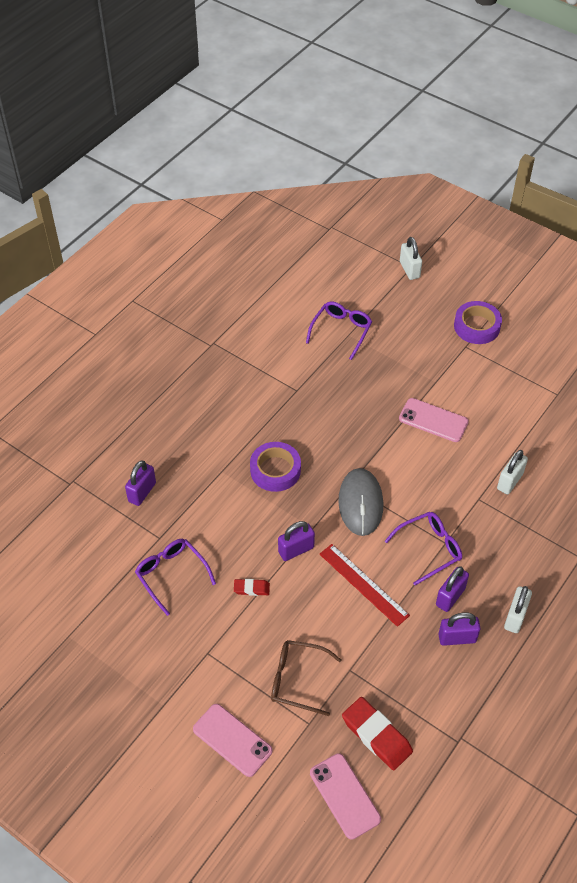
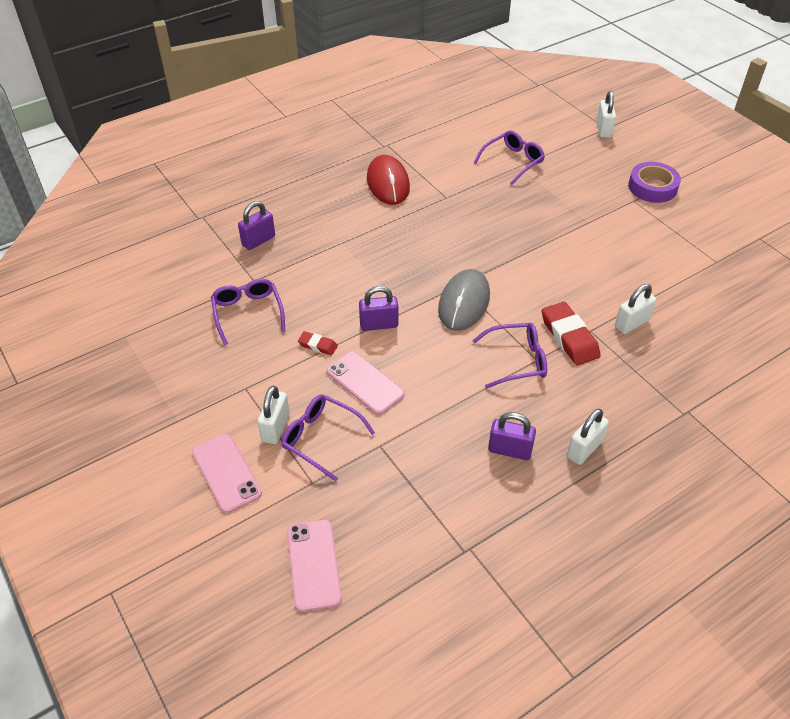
camera: 20 degrees right, 5 degrees down
purple tape [250,442,301,492] -> none
brown glasses [271,640,341,716] -> purple glasses [281,395,375,481]
red ruler [320,544,410,627] -> none
red eraser [342,697,413,770] -> red eraser moved to [542,302,600,365]
pink phone [399,398,469,442] -> pink phone moved to [327,351,405,415]
purple padlock [436,567,469,612] -> none
none -> white padlock [257,386,290,444]
none -> red mouse [367,155,410,205]

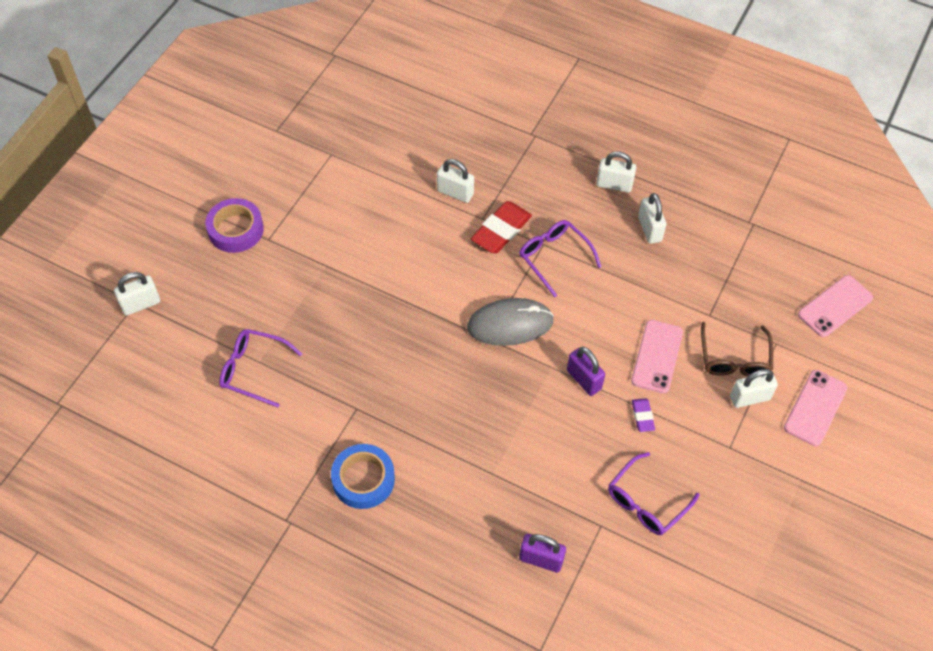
camera: 120 degrees left, 10 degrees up
purple glasses [281,395,375,481] -> brown glasses [701,322,773,376]
red eraser [298,331,338,355] -> purple eraser [632,398,655,432]
red mouse [367,155,410,205] -> blue tape [331,444,395,509]
purple padlock [488,412,536,460] -> white padlock [638,193,666,244]

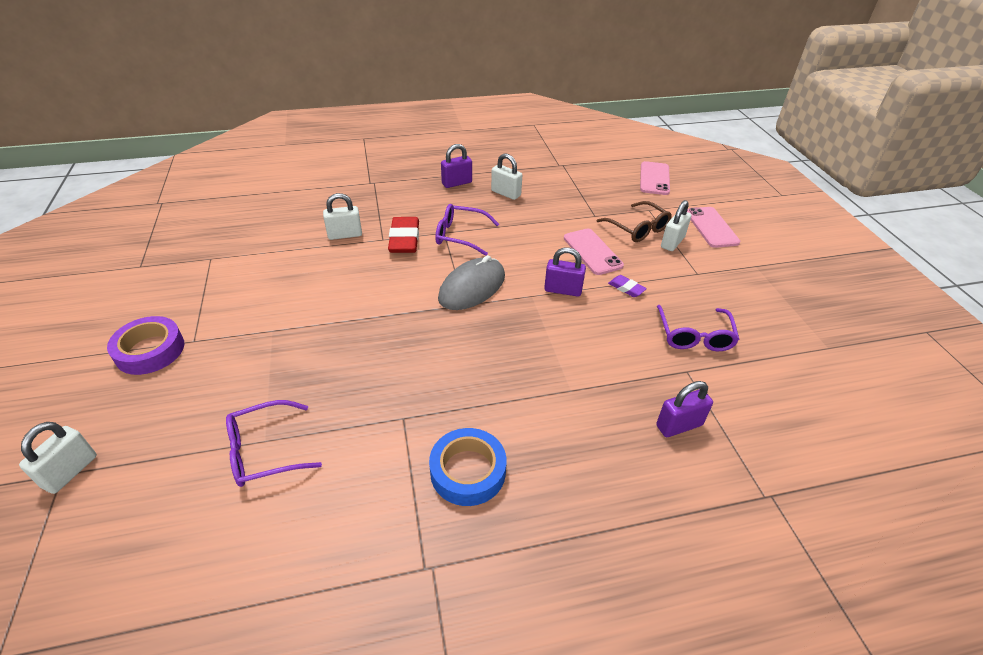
camera: 40 degrees left, 15 degrees down
white padlock [596,151,636,192] -> purple padlock [441,144,472,188]

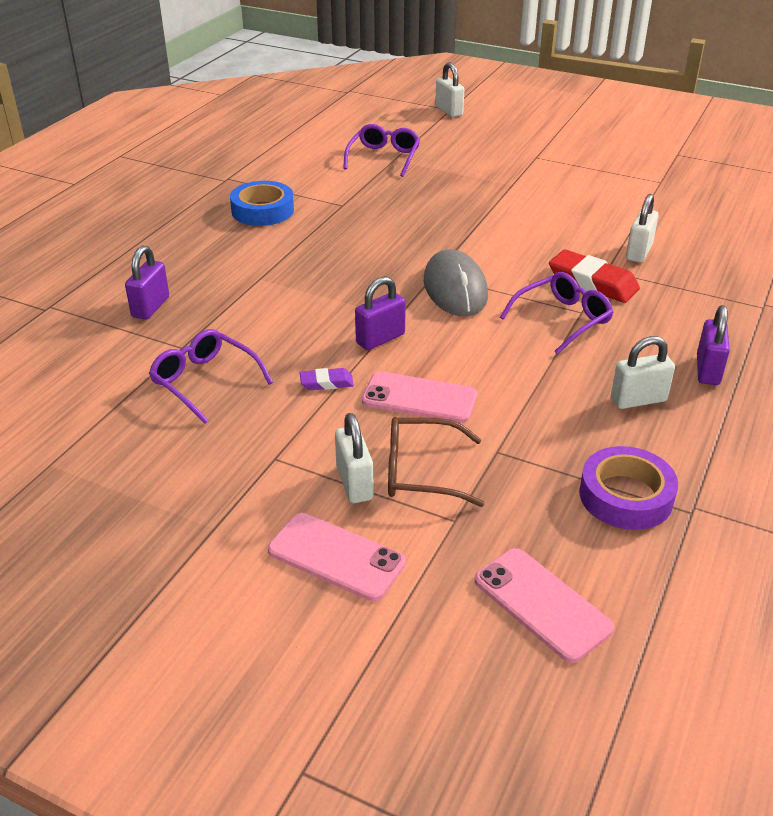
camera: 130 degrees right, 5 degrees down
purple tape [107,316,184,375] -> purple tape moved to [579,446,678,530]

